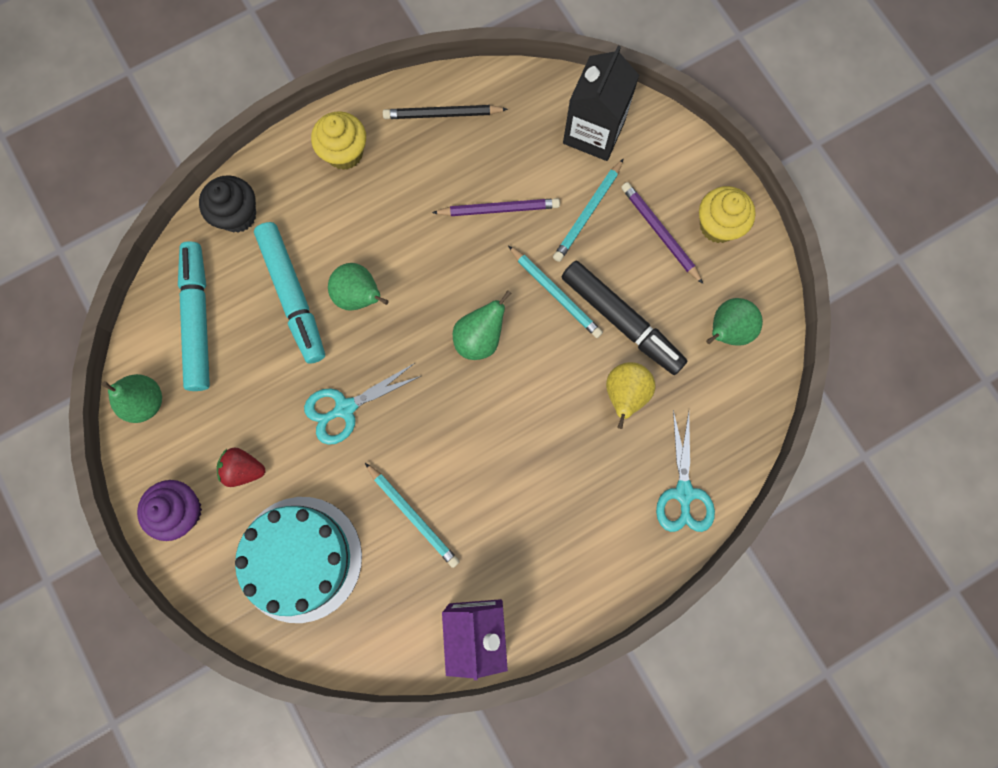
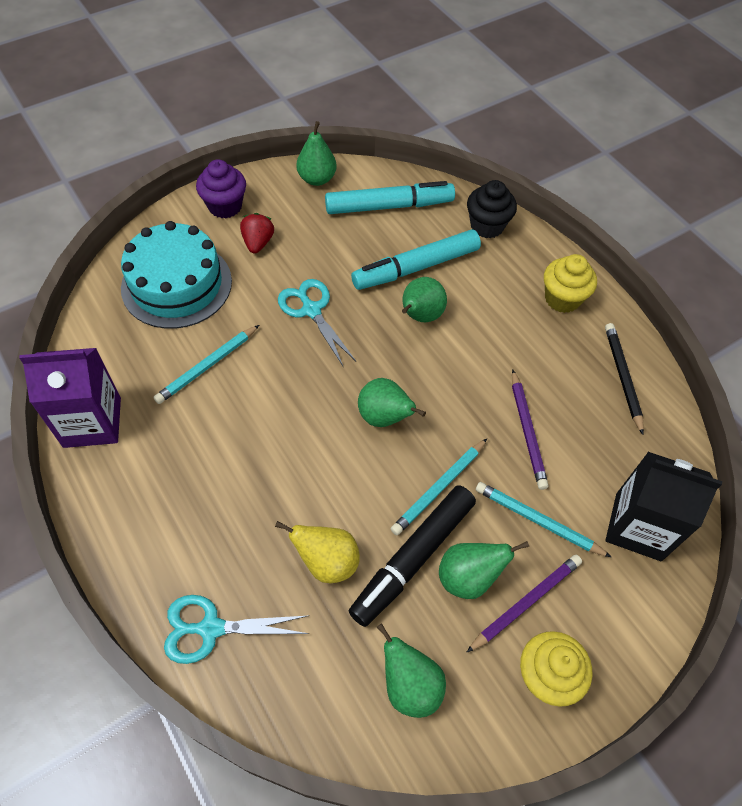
camera: 85 degrees right, 20 degrees down
none -> green pear [439,541,529,599]

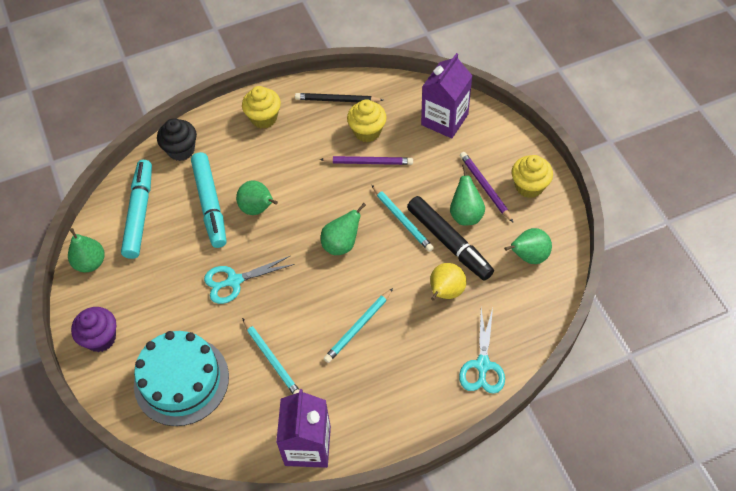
camera: 75 degrees left, 0 degrees up
red strawberry [240,213,274,254] -> none
turquoise pencil [476,482,611,557] -> turquoise pencil moved to [323,288,393,363]
black carton [606,452,722,561] -> purple carton [421,53,472,138]
none -> yellow cupcake [347,99,387,142]

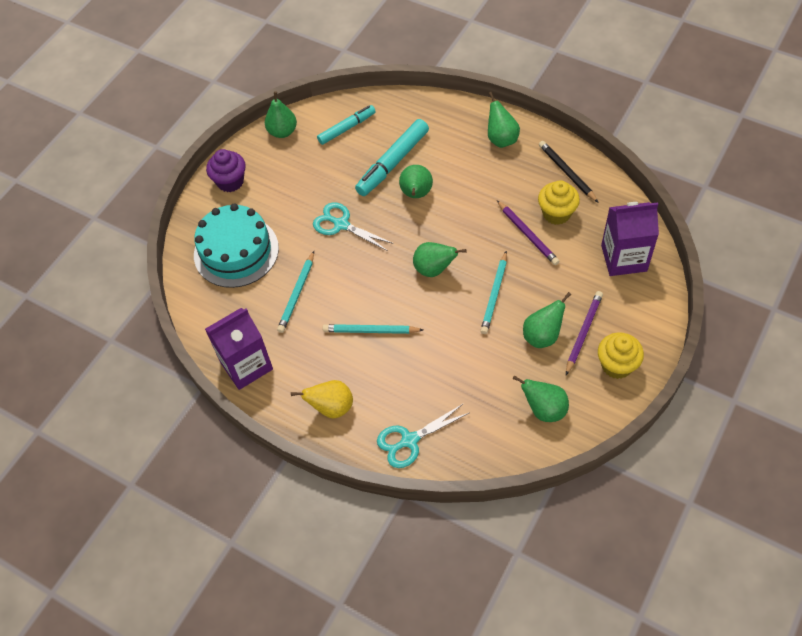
camera: 55 degrees right, 0 degrees up
turquoise marker [121,160,152,259] -> turquoise marker [317,105,376,145], size x0.65
black cupcake [157,118,197,161] -> none
yellow cupcake [242,86,281,128] -> green pear [488,92,520,148]
black marker [407,196,494,281] -> none
yellow pear [430,263,466,300] -> yellow pear moved to [291,380,353,419]

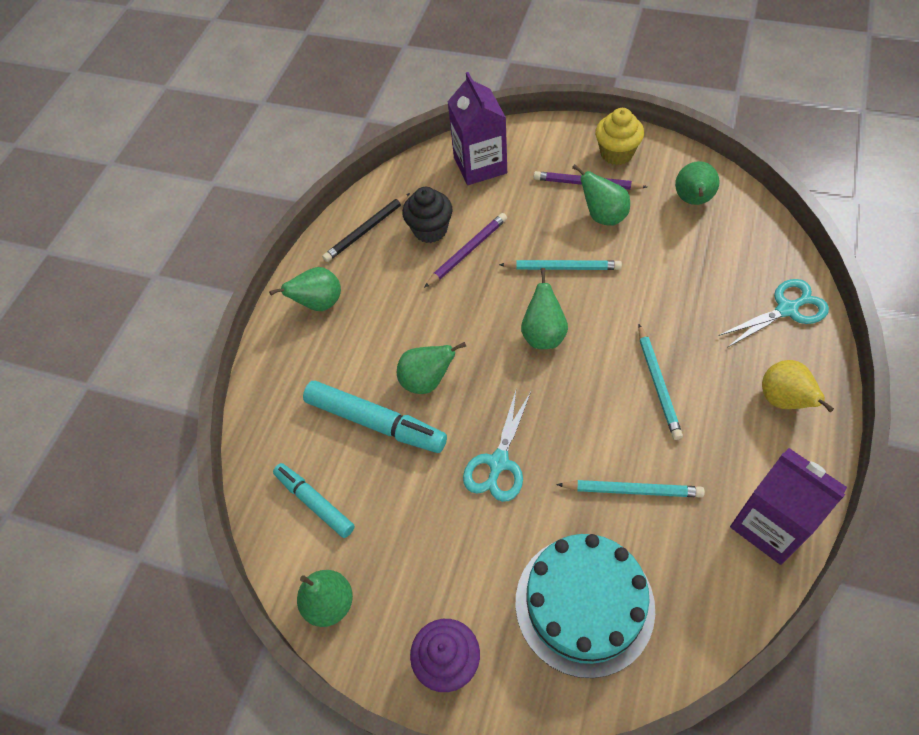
camera: 100 degrees left, 0 degrees up
turquoise scissors [377,404,469,468] -> turquoise scissors turned 75 degrees counterclockwise [718,279,829,348]
yellow cupcake [538,180,580,225] -> black cupcake [402,187,453,243]

